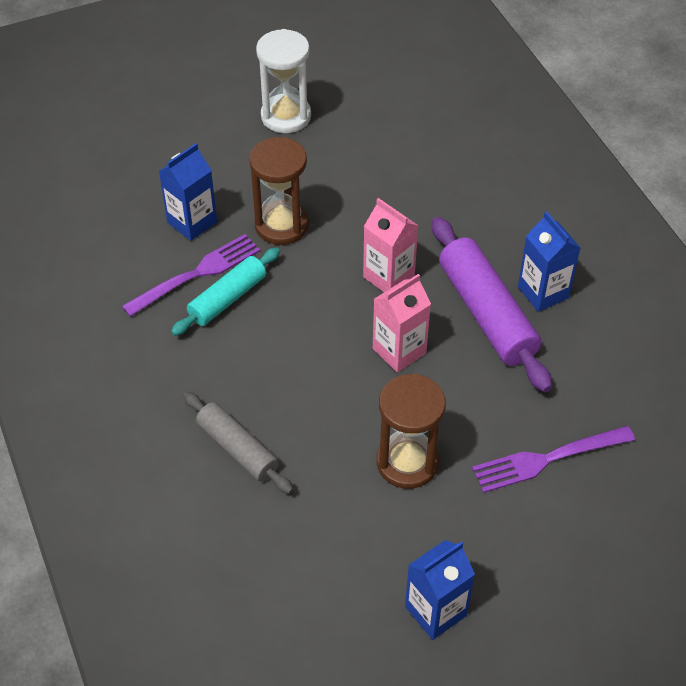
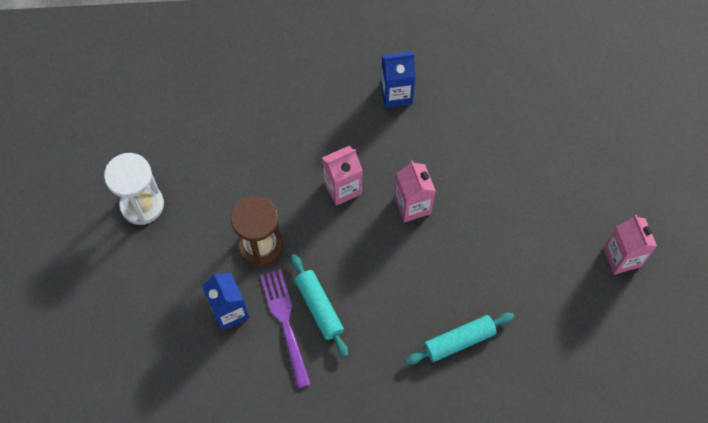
camera: 70 degrees left, 15 degrees up
grey rolling pin [183,392,294,494] -> turquoise rolling pin [406,313,515,365]
brown hourglass [377,374,446,489] -> none
blue carton [405,540,475,640] -> pink carton [603,215,657,275]
purple rolling pin [432,217,552,392] -> none
purple fork [472,426,635,493] -> none

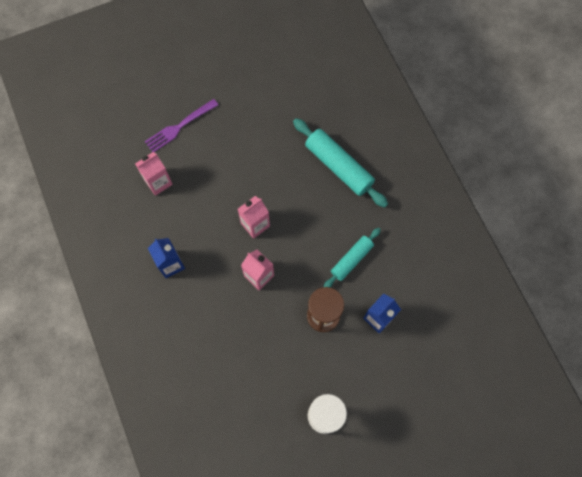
camera: 110 degrees left, 5 degrees up
purple fork [260,269,311,388] -> purple fork moved to [145,99,218,152]
turquoise rolling pin [406,313,515,365] -> turquoise rolling pin [293,118,388,208], size x1.60
pink carton [603,215,657,275] -> pink carton moved to [135,152,173,196]

